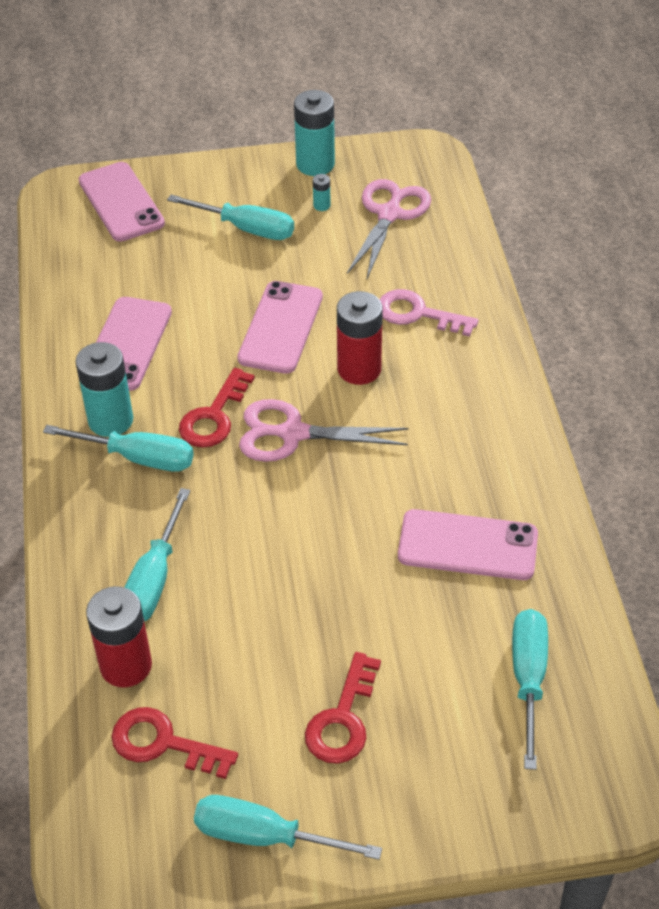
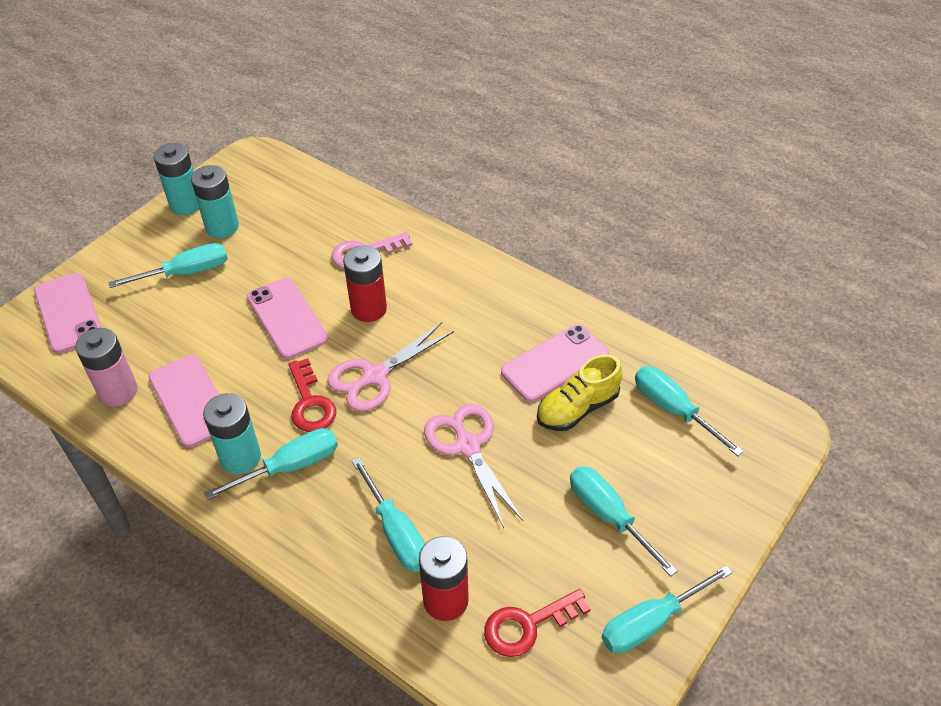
camera: 45 degrees left, 0 degrees up
pink phone [78,162,165,242] -> pink phone turned 45 degrees clockwise [34,273,101,353]
red key [305,652,381,764] -> turquoise screwdriver [570,466,678,576]
turquoise battery [313,174,331,211] -> turquoise battery [191,165,239,238], size x2.31
pink scissors [347,179,431,281] -> pink scissors moved to [424,404,523,528]
none -> pink battery [75,328,138,407]
none -> yellow shoe [537,354,622,431]

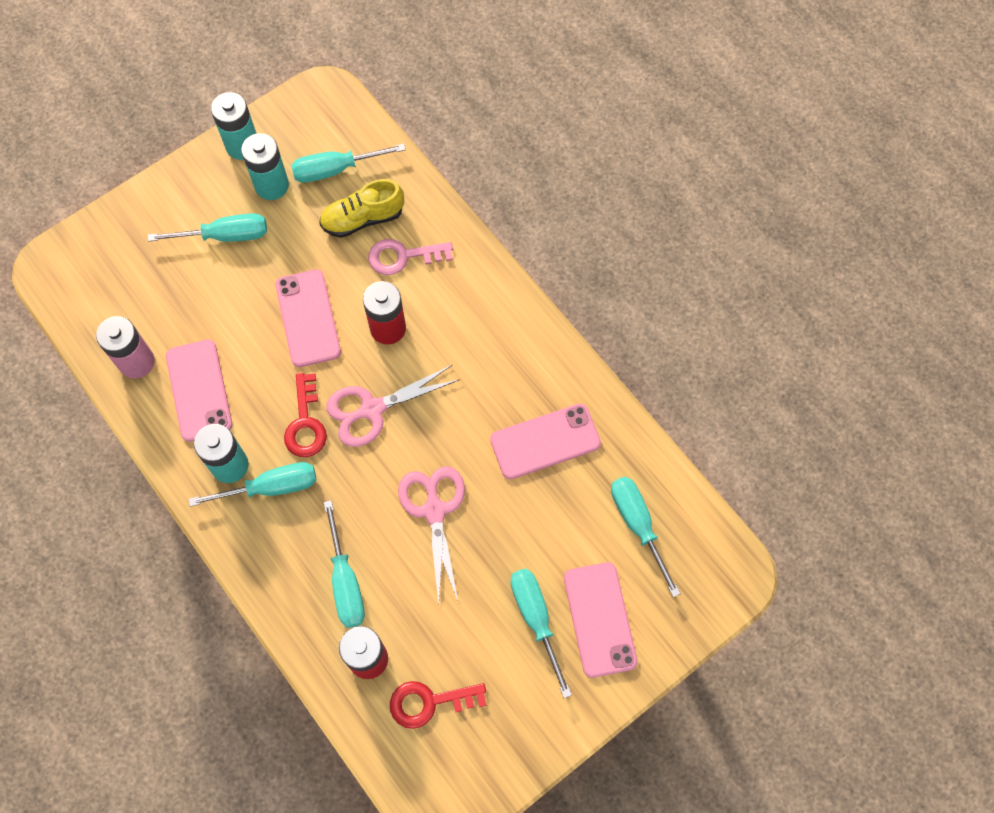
camera: 15 degrees right, 20 degrees up
pink phone [34,273,101,353] -> pink phone moved to [564,562,638,678]
yellow shoe [537,354,622,431] -> yellow shoe moved to [320,179,404,238]
turquoise screwdriver [602,565,733,653] -> turquoise screwdriver moved to [291,144,406,183]

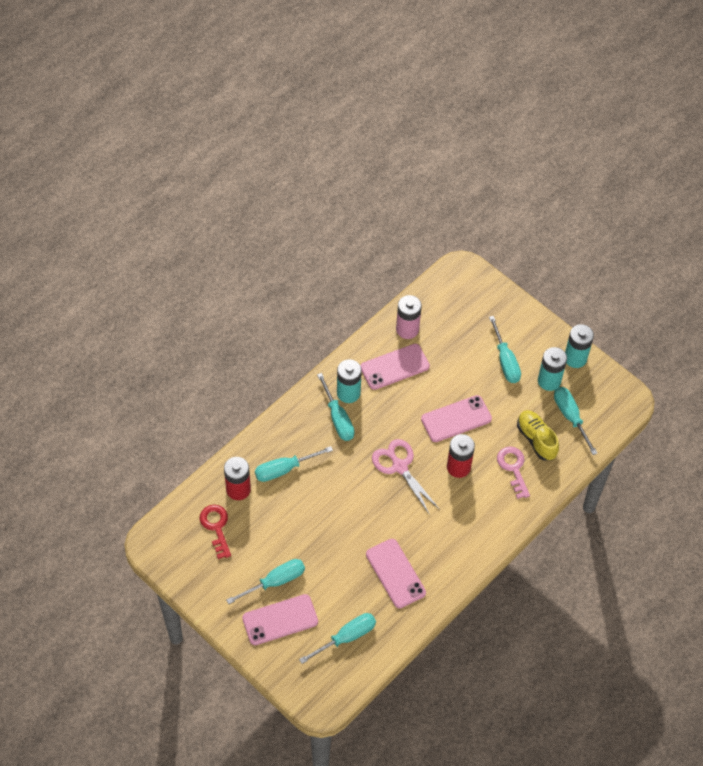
camera: 80 degrees right, 10 degrees down
red key [284,373,327,457] -> none
pink scissors [398,466,465,603] -> none

